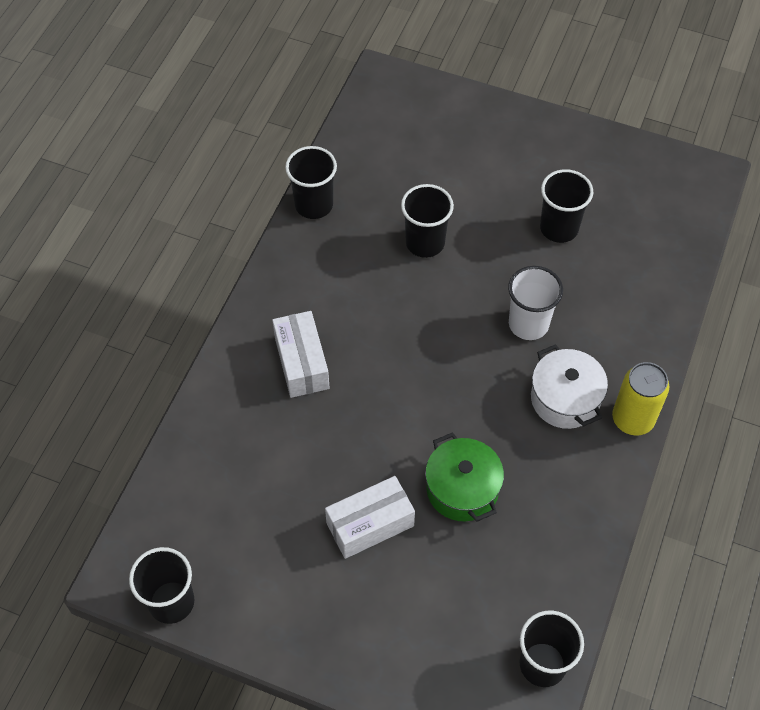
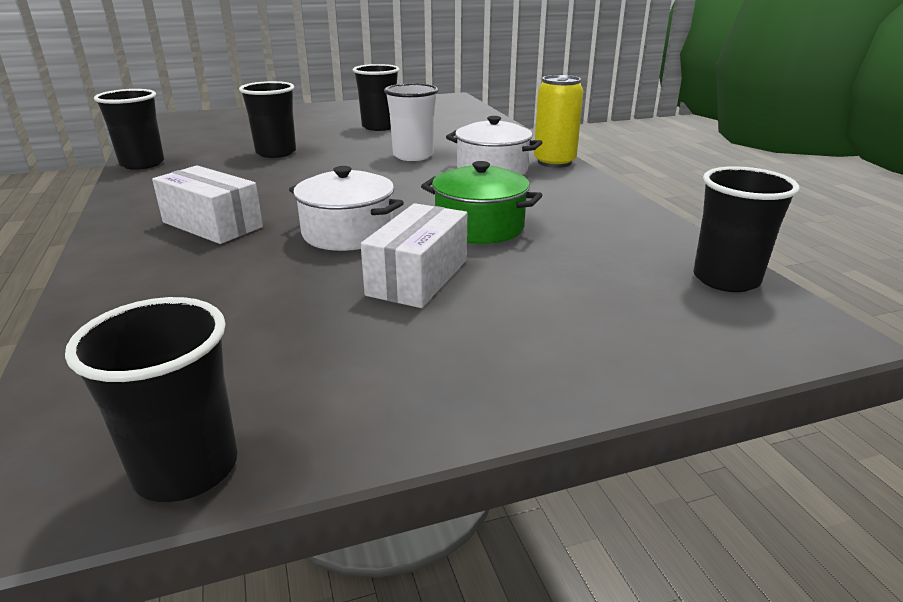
camera: 40 degrees left, 30 degrees down
none -> white pot [289,166,404,251]

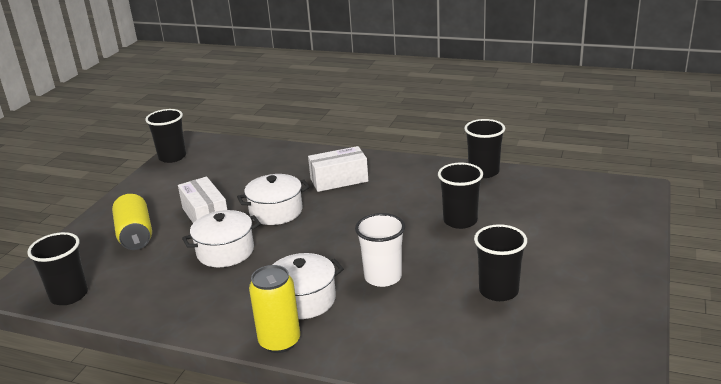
camera: 130 degrees right, 0 degrees up
green pot [421,161,542,244] -> white pot [182,210,261,267]
none -> yellow can [112,194,152,250]

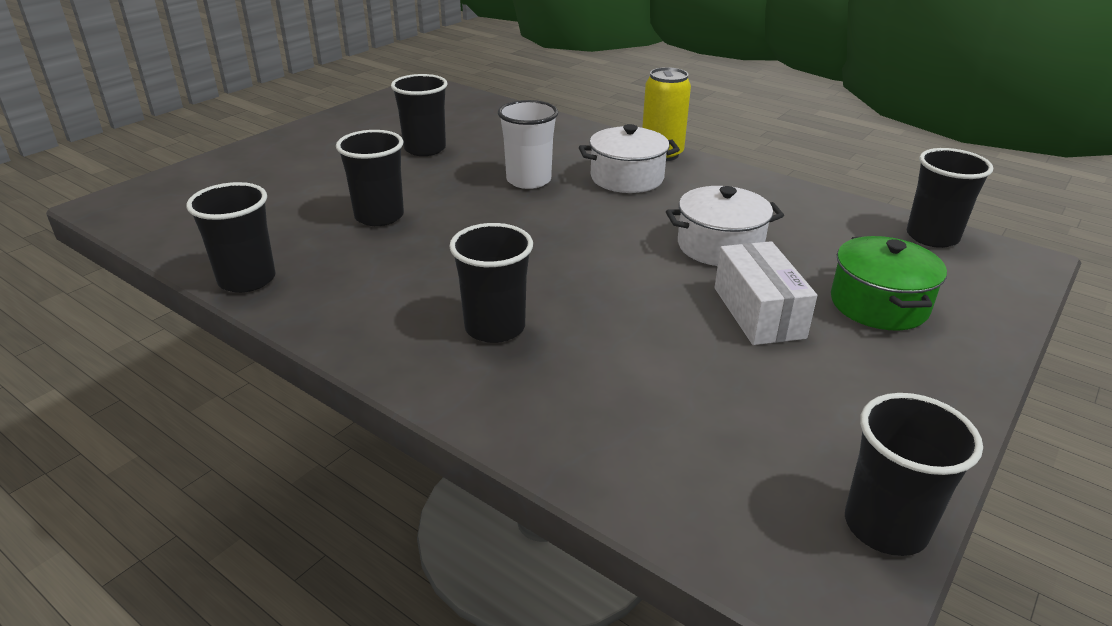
camera: 165 degrees left, 5 degrees up
yellow can [112,194,152,250] -> green pot [831,236,947,331]
white pot [237,174,310,225] -> none
white box [308,146,368,192] -> black cup [449,223,533,343]

